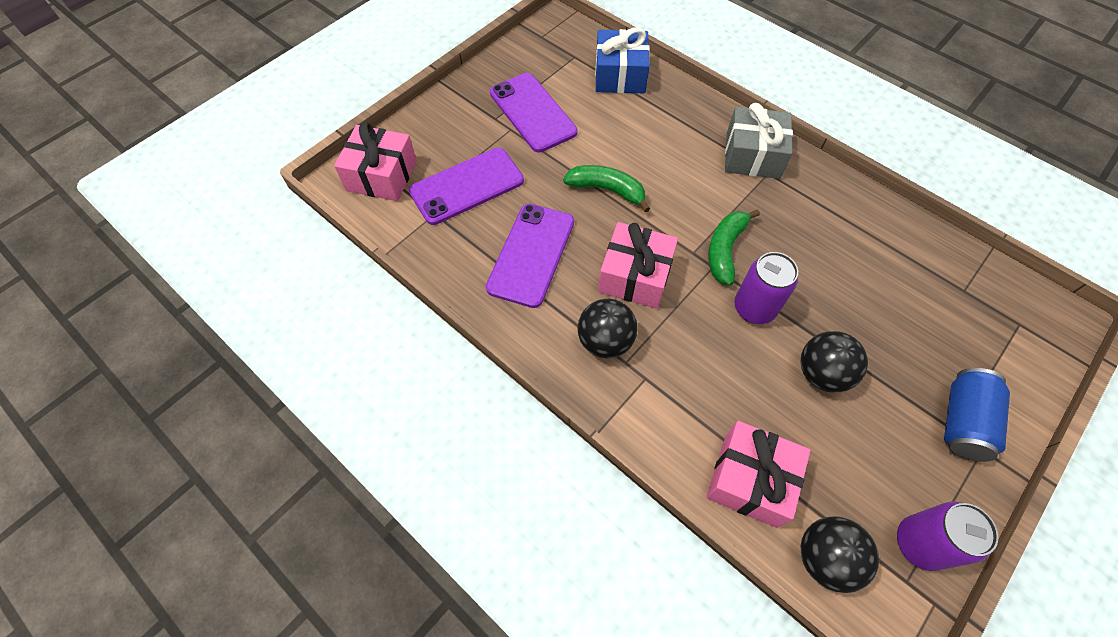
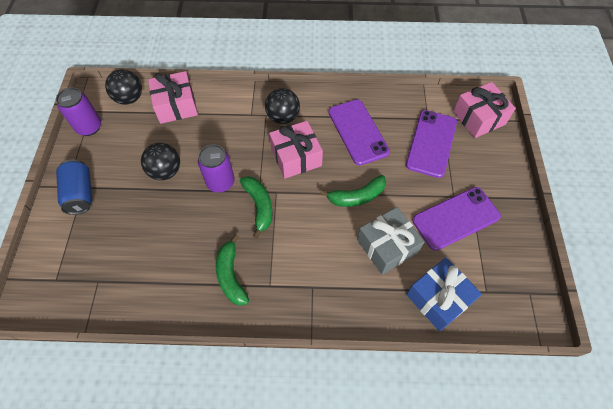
camera: 140 degrees right, 0 degrees up
purple phone [490,73,578,152] -> purple phone turned 45 degrees counterclockwise [412,187,501,251]
grey gift [725,103,793,179] -> grey gift moved to [357,207,425,275]
none -> green banana [216,234,249,306]

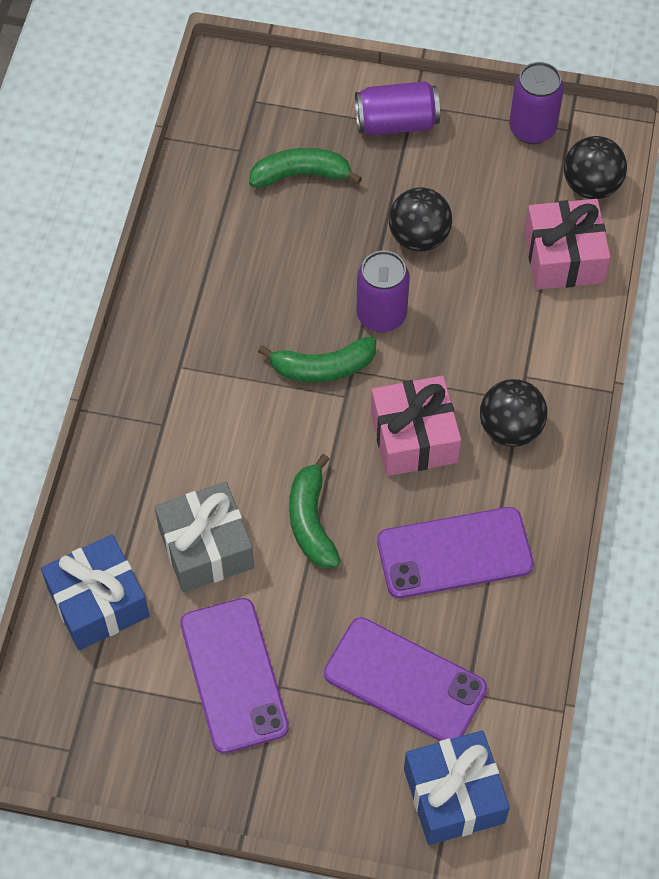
camera: 100 degrees right, 0 degrees up
blue can [56,159,92,215] -> purple can [355,81,440,135]
green banana [216,234,249,306] -> green banana moved to [249,148,362,187]
pink gift [453,82,516,138] -> blue gift [404,730,510,845]

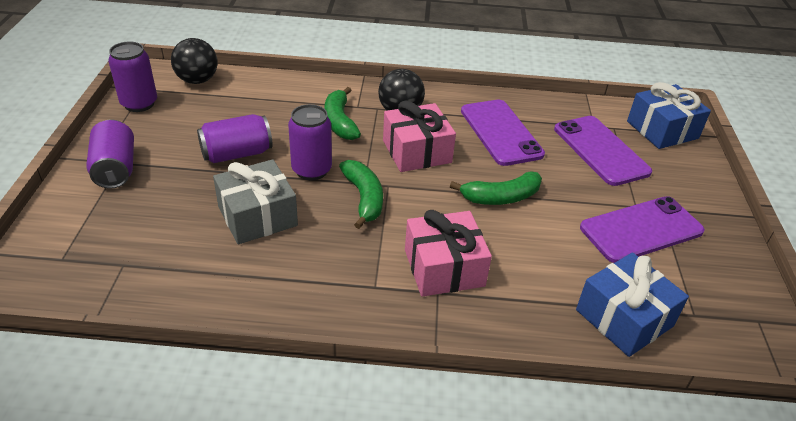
camera: 100 degrees left, 20 degrees down
grey gift [155,482,254,593] -> grey gift moved to [213,159,298,244]
green banana [249,148,362,187] -> green banana moved to [325,87,361,140]
purple phone [324,617,487,741] -> purple phone turned 45 degrees counterclockwise [554,116,652,186]
black ball [389,187,452,251] -> purple can [197,114,272,163]
pink gift [524,199,611,290] -> pink gift moved to [405,210,492,297]

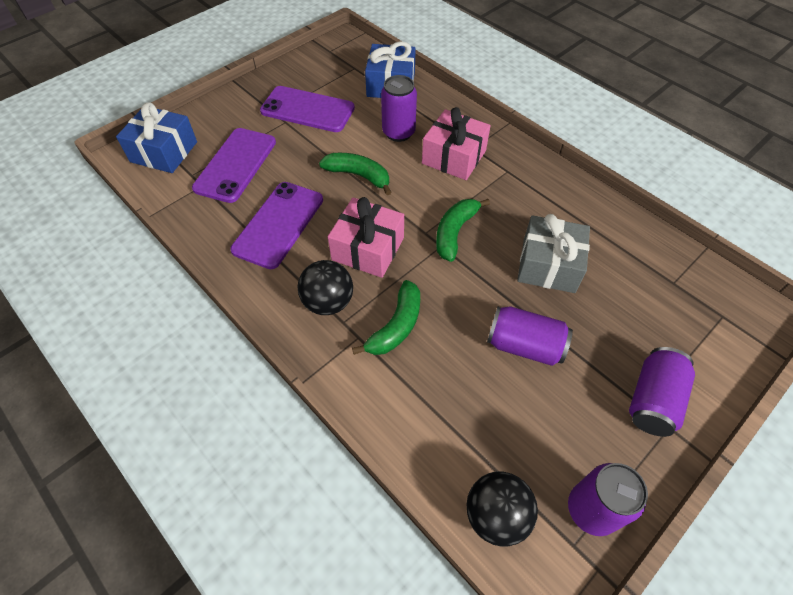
camera: 135 degrees left, 15 degrees up
purple can [288,104,332,180] -> purple can moved to [381,75,417,142]

